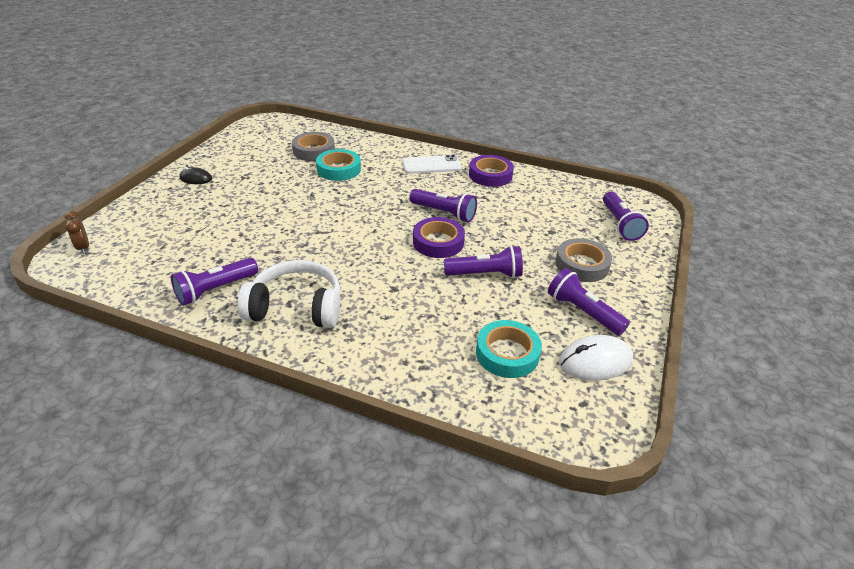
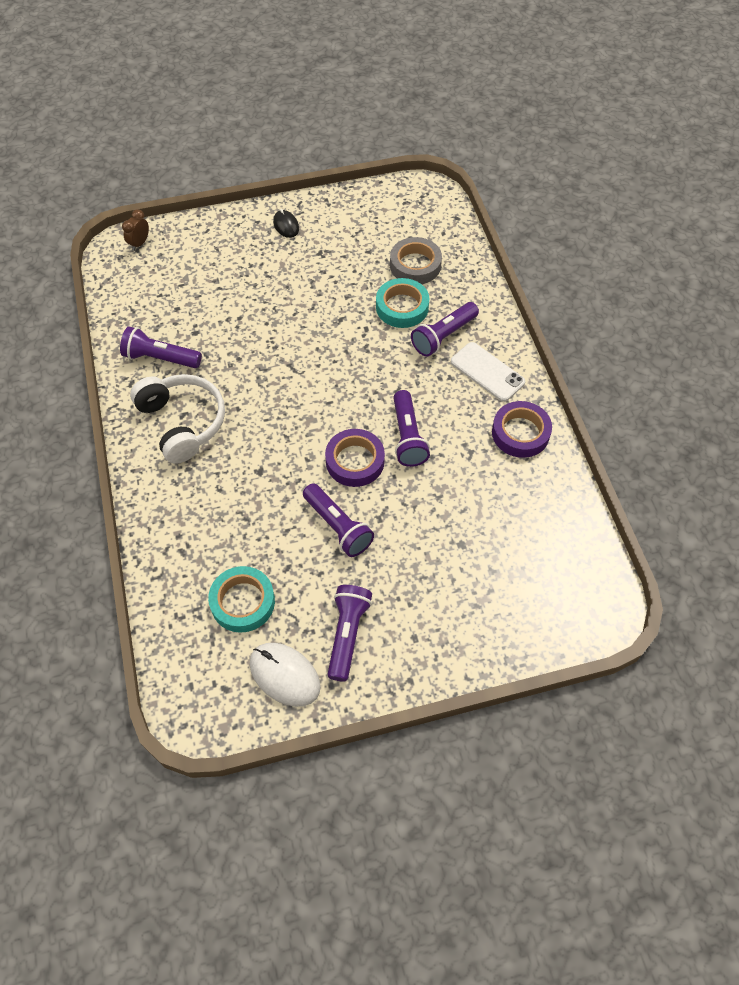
camera: 55 degrees right, 20 degrees up
grey tape [555,238,612,282] -> none
purple flashlight [603,192,649,241] -> purple flashlight moved to [411,302,479,357]

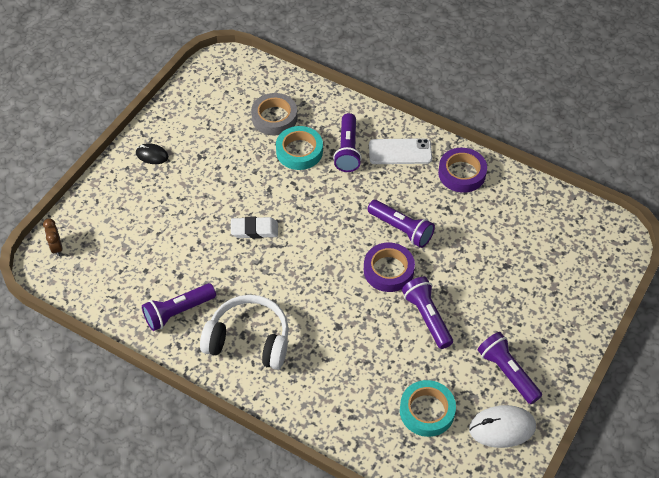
camera: 45 degrees left, 5 degrees down
purple flashlight [303,483,374,557] -> purple flashlight turned 120 degrees counterclockwise [402,277,453,349]
none -> white eraser [231,217,278,239]

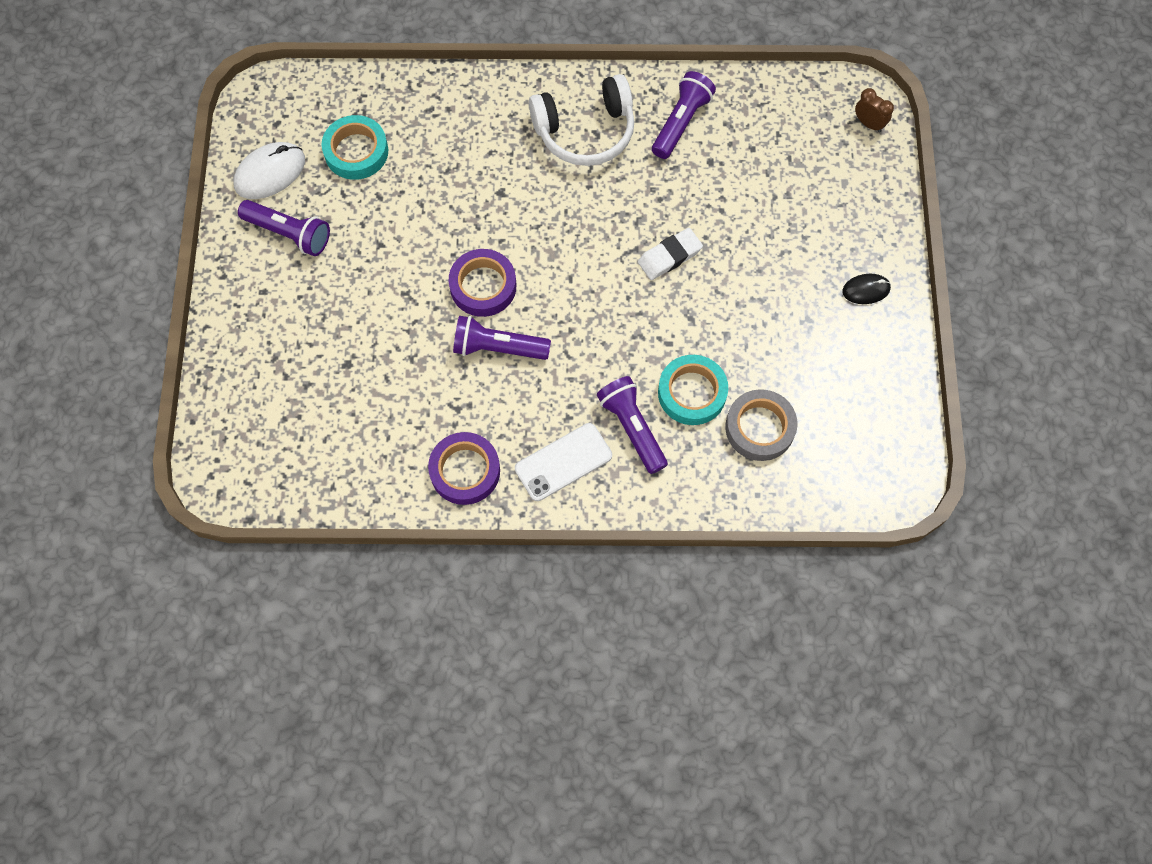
camera: 150 degrees right, 15 degrees up
purple flashlight [402,277,453,349] -> none

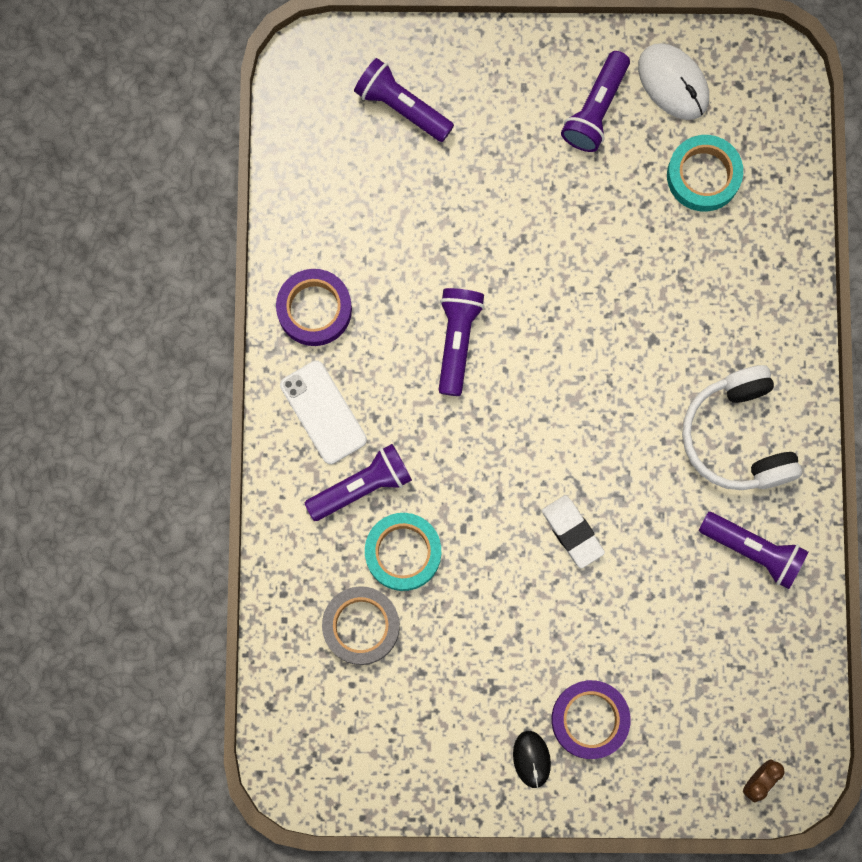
camera: 90 degrees right, 10 degrees up
purple tape [449,249,516,317] -> purple tape moved to [551,680,631,759]
none -> purple flashlight [354,58,454,142]

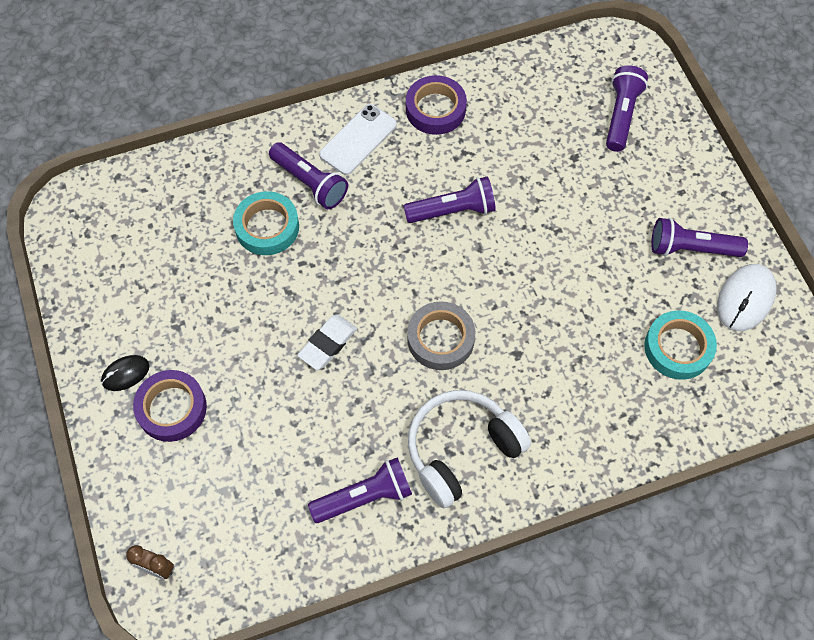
camera: 70 degrees right, 15 degrees down
grey tape [322,586,400,665] -> grey tape moved to [407,301,475,370]
purple flashlight [699,512,808,589] -> purple flashlight turned 120 degrees counterclockwise [308,457,412,523]

